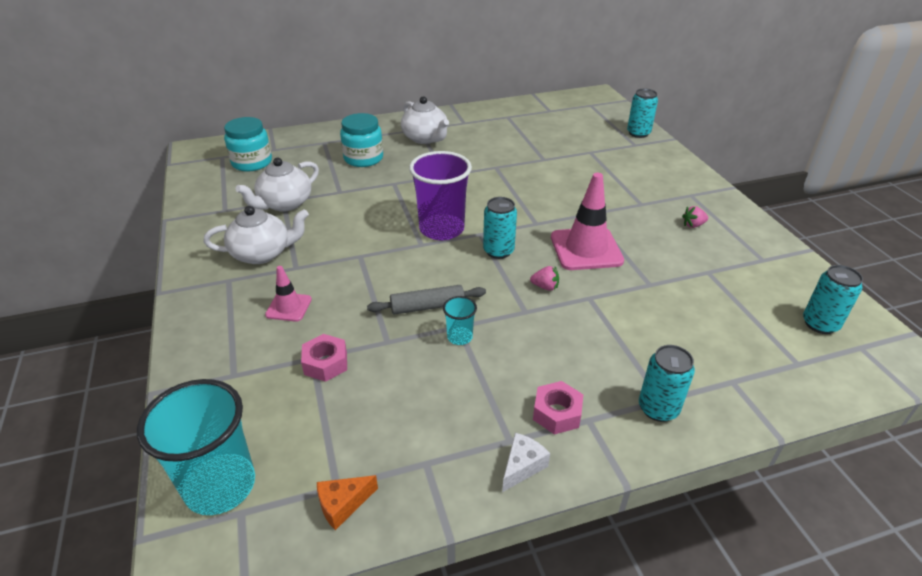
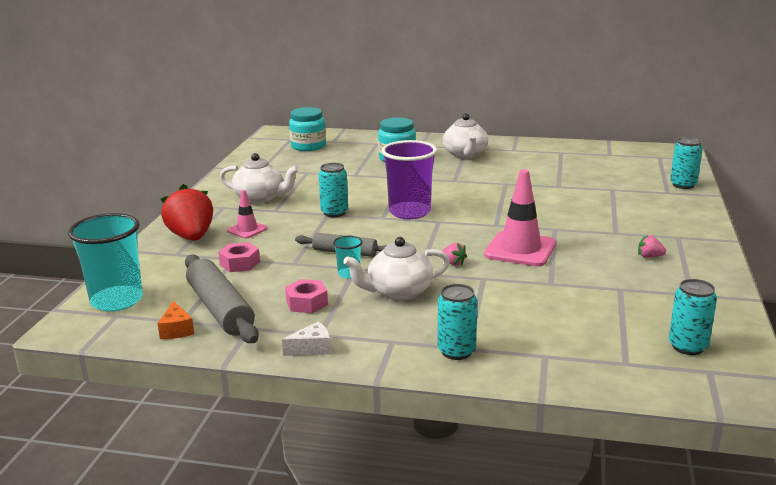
camera: 30 degrees right, 15 degrees down
white teapot [236,158,319,212] -> white teapot moved to [343,237,450,301]
orange cheese [317,475,378,530] -> orange cheese turned 105 degrees counterclockwise [157,301,194,339]
turquoise can [483,197,517,259] -> turquoise can moved to [318,163,348,217]
pink nut [533,381,583,435] -> pink nut moved to [285,279,328,313]
none -> red strawberry [161,184,213,241]
none -> grey rolling pin [185,255,259,343]

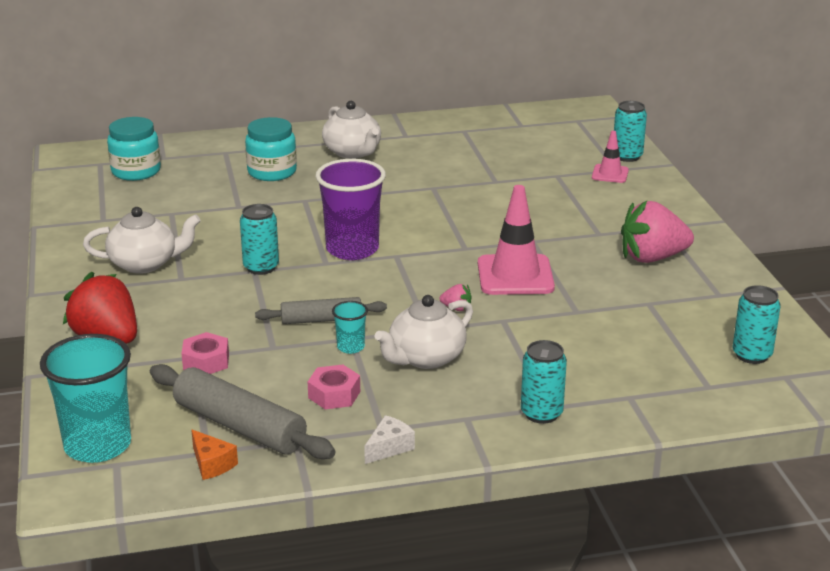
camera: 25 degrees left, 5 degrees up
pink traffic cone [227,190,268,238] -> pink traffic cone moved to [592,131,629,183]
pink strawberry [638,235,666,258] -> pink strawberry [621,201,694,263], size x2.39

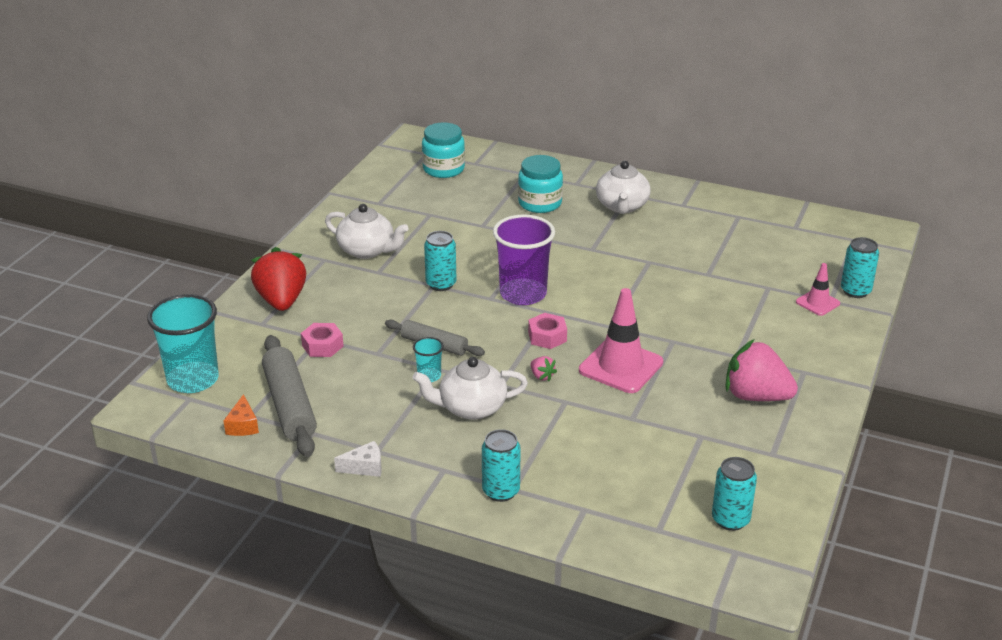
camera: 35 degrees right, 5 degrees up
pink nut [308,364,360,409] -> pink nut moved to [528,313,567,349]

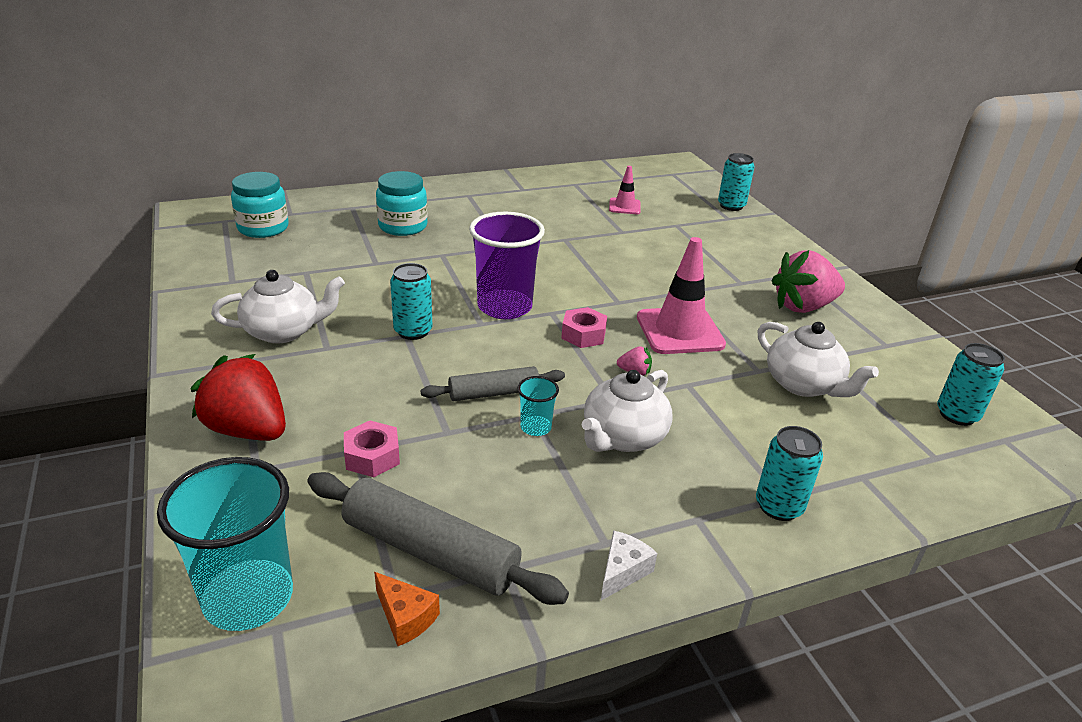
camera: 45 degrees left, 0 degrees up
white teapot [596,160,651,214] -> white teapot moved to [758,322,879,397]
pink traffic cone [796,263,840,316] -> pink traffic cone moved to [609,166,641,214]

